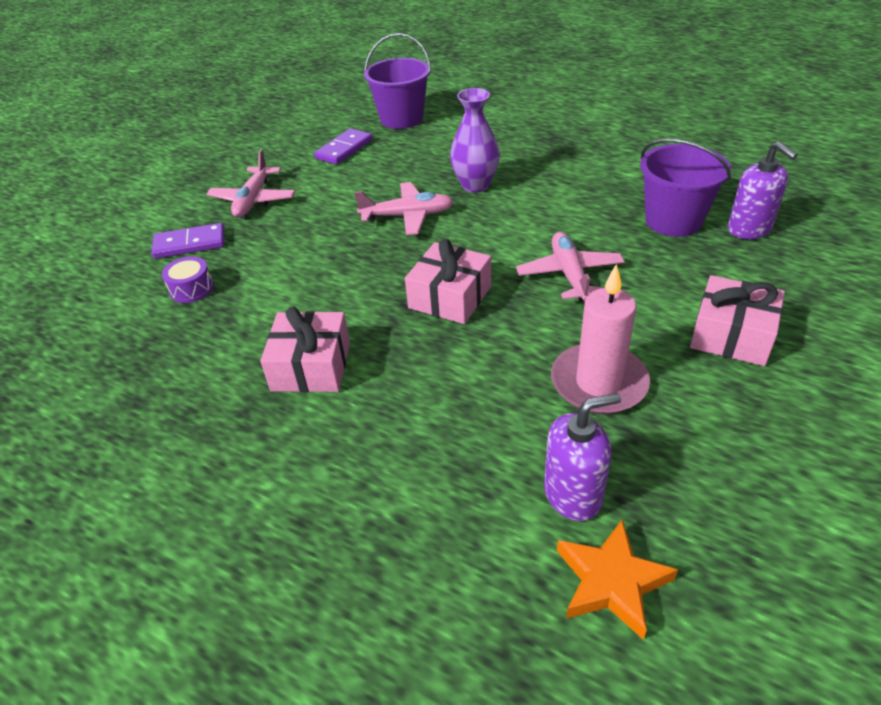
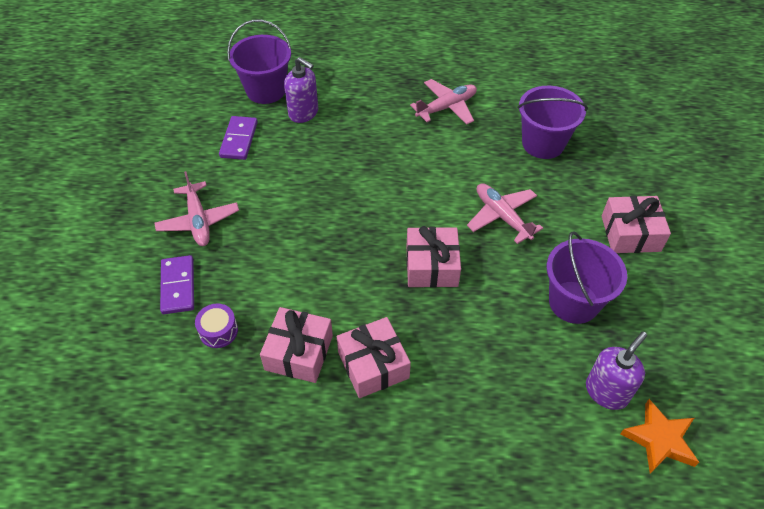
camera: 30 degrees left, 10 degrees up
purple domino [151,223,225,259] -> purple domino turned 60 degrees counterclockwise [160,255,194,314]
pink plane [354,182,454,235] -> pink plane moved to [410,79,477,125]
purple vase [450,88,500,193] -> none
pink candle [551,264,650,414] -> purple bucket [547,231,627,324]
purple soap dispenser [728,141,798,239] -> purple soap dispenser moved to [284,57,318,123]
none -> pink gift [260,307,333,383]

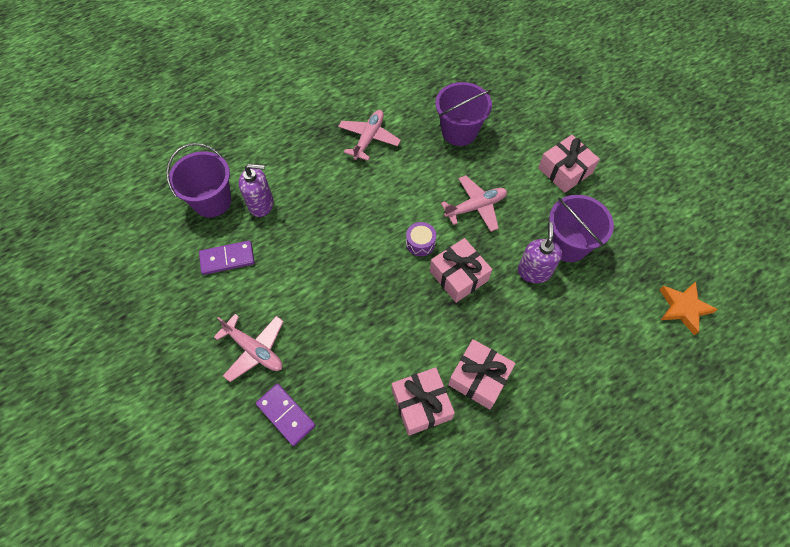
camera: 35 degrees left, 10 degrees up
purple drum [195,303,238,348] -> purple drum moved to [406,222,436,256]
purple domino [219,116,258,160] -> purple domino turned 75 degrees counterclockwise [199,241,254,275]
pink plane [467,183,543,244] -> pink plane turned 135 degrees clockwise [441,175,507,232]
purple soap dispenser [586,332,647,410] -> purple soap dispenser moved to [518,222,562,283]

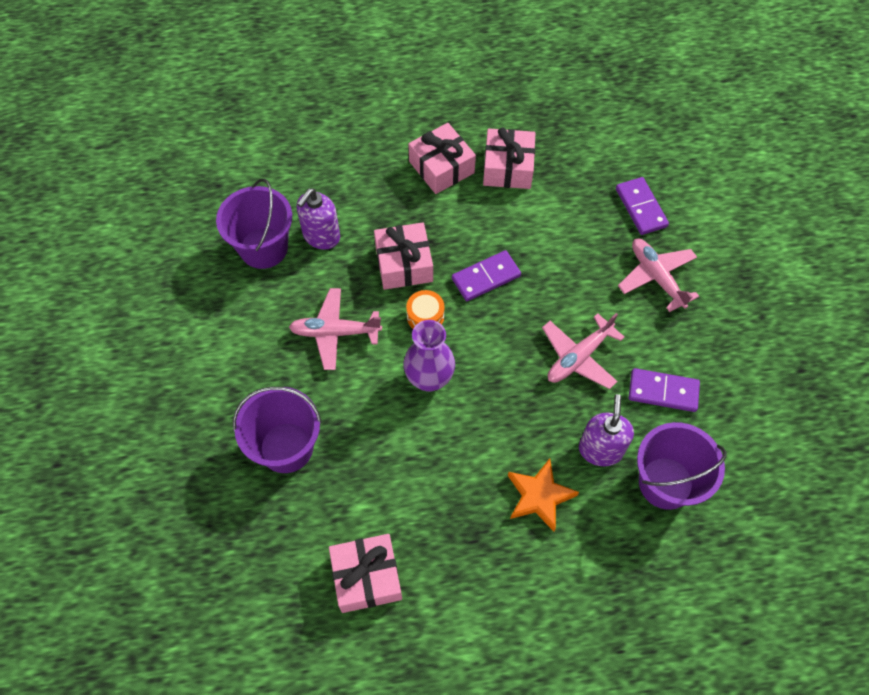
camera: 155 degrees left, 0 degrees up
purple soap dispenser [239,164,274,217] -> purple soap dispenser turned 75 degrees clockwise [579,394,634,466]
pink plane [338,110,401,161] -> pink plane moved to [542,313,625,389]
purple drum [406,222,436,256] -> orange drum [406,290,445,329]
pink gift [538,135,600,193] -> pink gift moved to [329,534,402,613]
orange star [659,281,718,335] -> orange star moved to [508,458,579,531]
none -> purple vase [403,320,455,392]
none -> purple domino [452,250,521,301]

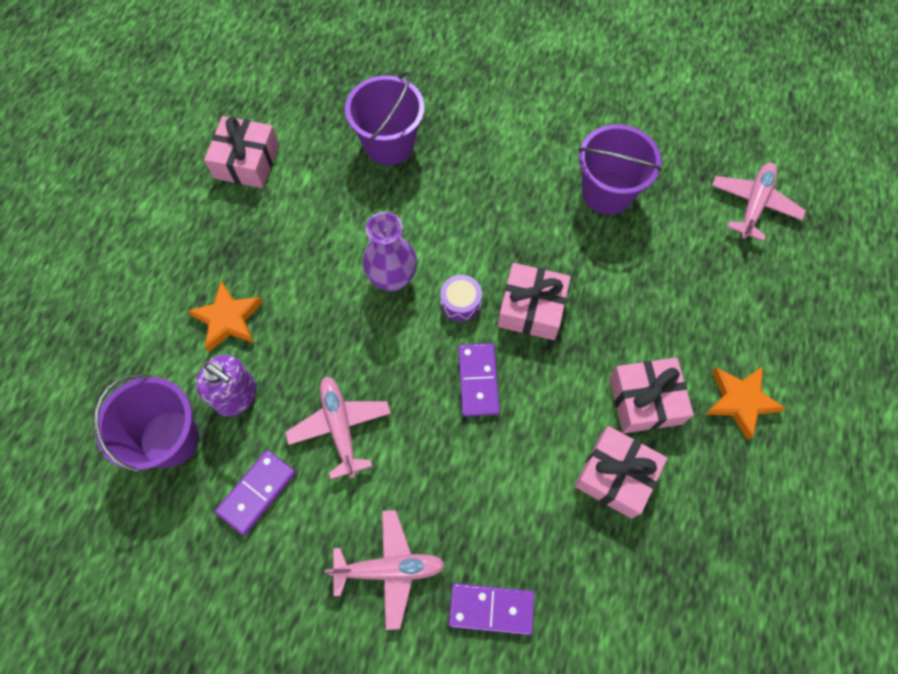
camera: 115 degrees right, 5 degrees up
pink plane [289,288,382,370] -> pink plane moved to [712,163,806,242]
purple soap dispenser [297,188,340,250] -> none
orange drum [406,290,445,329] -> purple drum [440,275,482,322]
none -> orange star [705,366,786,440]

